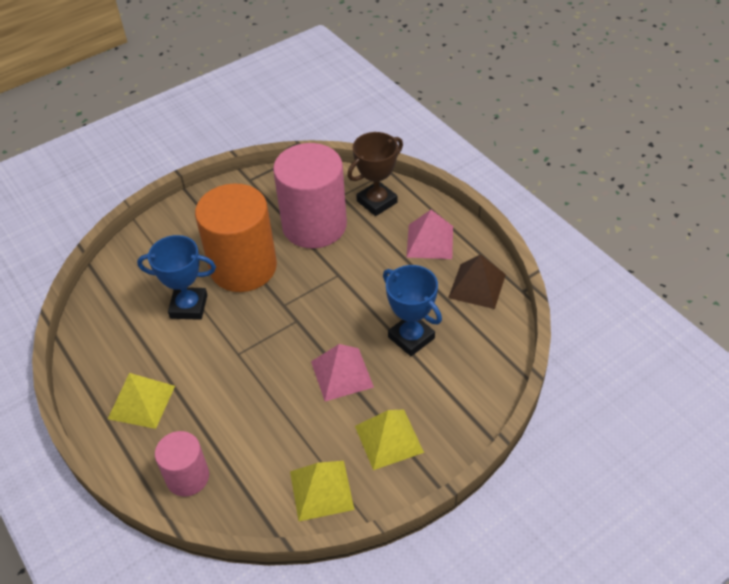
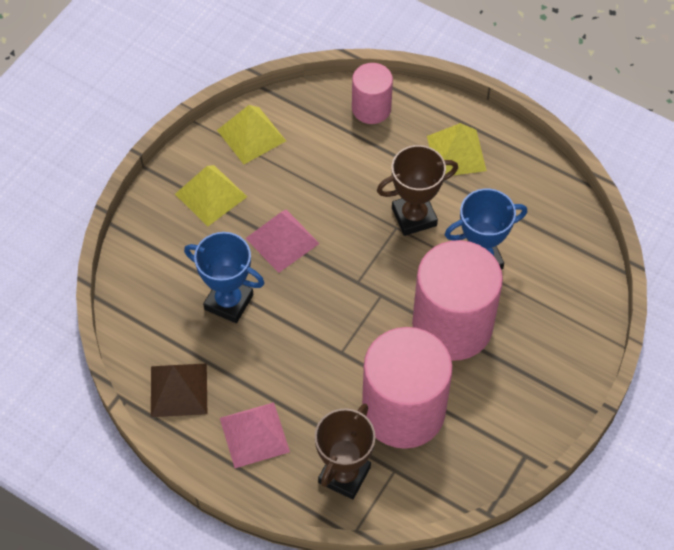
camera: 155 degrees right, 10 degrees up
orange cylinder [195,183,277,292] -> pink cylinder [412,240,503,361]
none -> brown trophy [377,145,458,236]

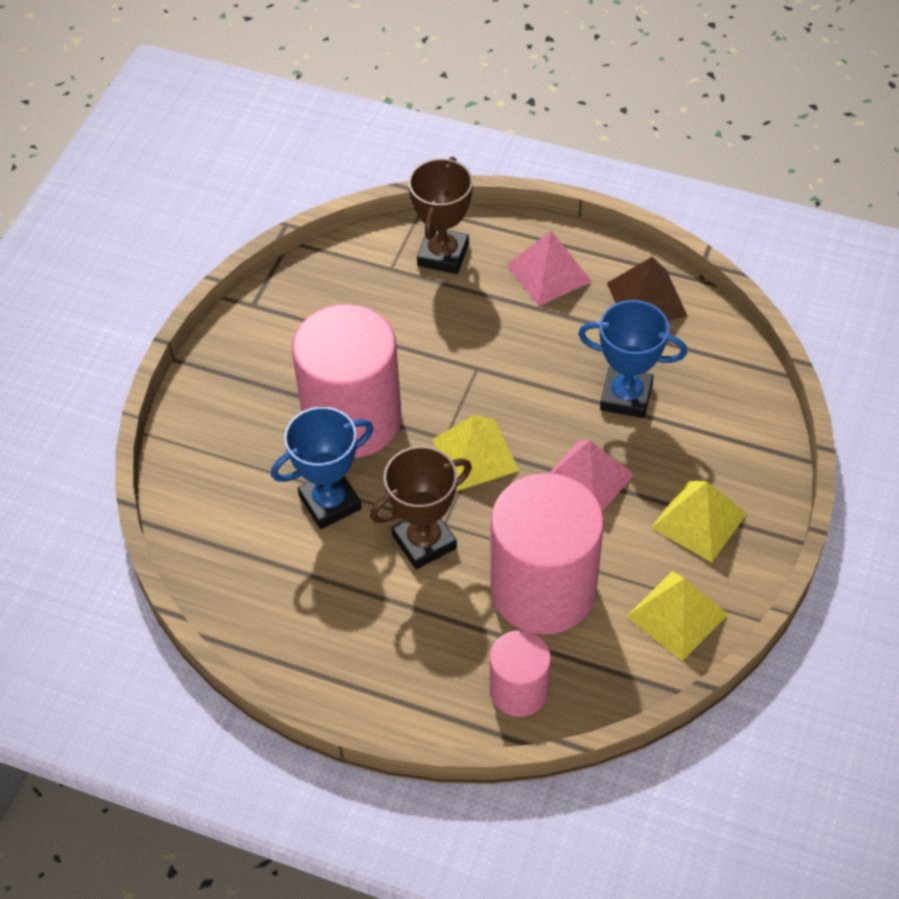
camera: 170 degrees right, 5 degrees down
pink cylinder [362,327,453,449] -> pink cylinder moved to [491,473,604,635]
yellow pyramid [427,123,487,175] -> yellow pyramid moved to [432,415,519,491]

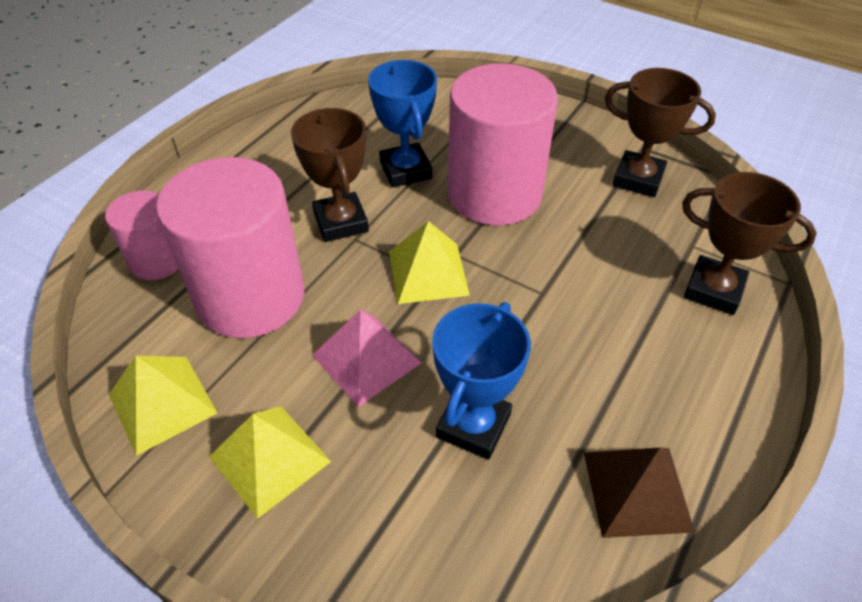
camera: 100 degrees right, 5 degrees down
pink pyramid [507,231,592,306] -> none
none -> brown trophy [605,68,716,197]

